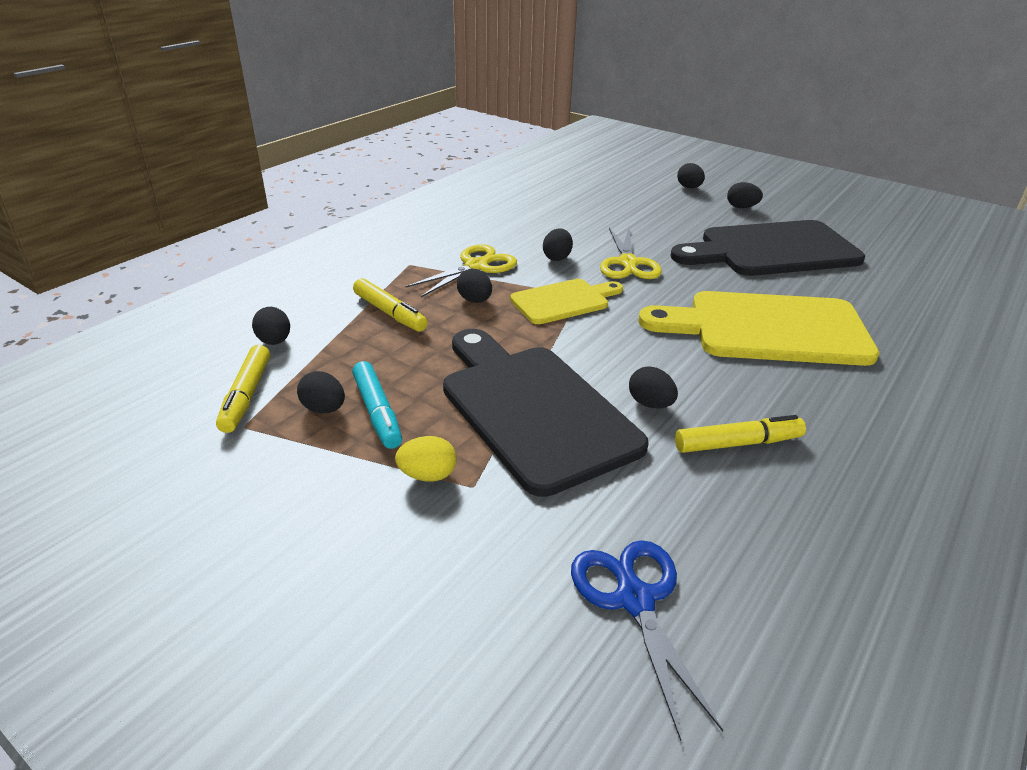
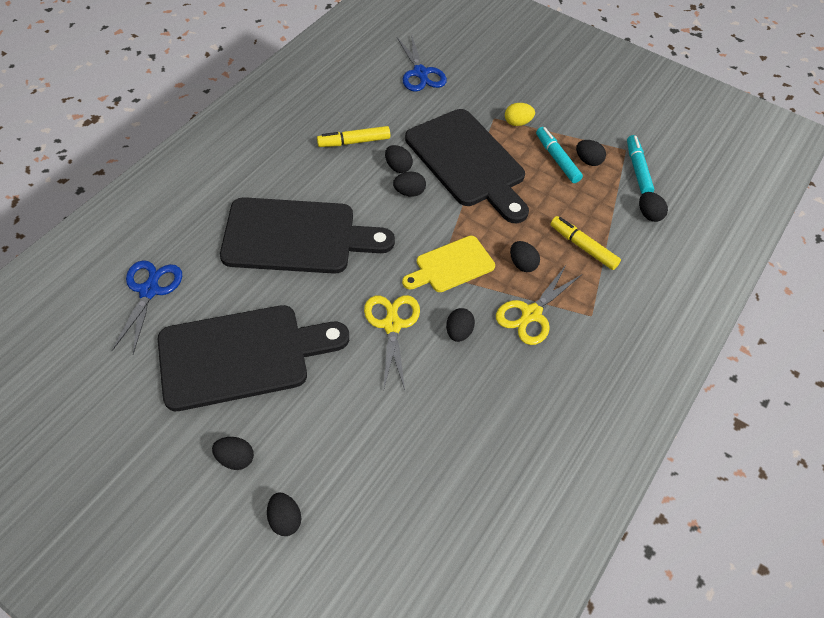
camera: 175 degrees right, 20 degrees up
yellow marker [216,345,270,433] -> turquoise marker [627,135,654,194]
yellow cutting board [638,291,879,366] -> black cutting board [220,197,395,274]
none -> blue scissors [112,260,182,354]
none -> black egg [393,172,426,197]

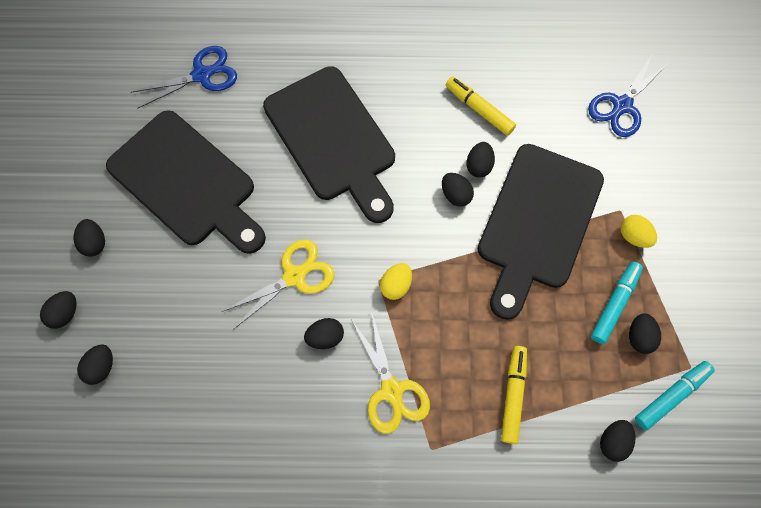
camera: 60 degrees right, 15 degrees up
yellow cutting board [402,236,495,292] -> yellow egg [380,263,412,300]
yellow scissors [496,265,581,345] -> yellow scissors turned 120 degrees counterclockwise [351,311,430,434]
black egg [510,241,540,272] -> black egg moved to [77,344,113,385]

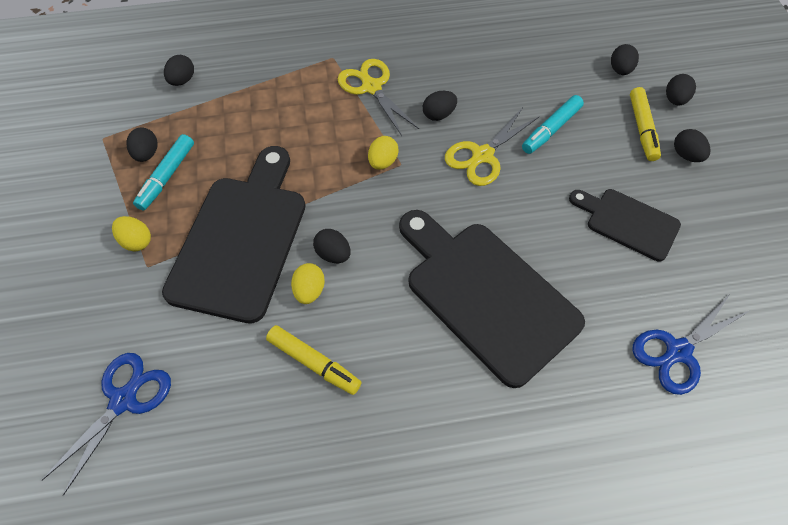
camera: 170 degrees right, 10 degrees down
black cutting board [106,110,266,254] -> black cutting board [569,189,681,261], size x0.55
black egg [466,142,495,178] -> yellow egg [291,263,325,304]
yellow marker [501,346,527,444] -> yellow marker moved to [630,87,661,161]
turquoise marker [635,361,715,430] -> turquoise marker moved to [522,95,584,154]

